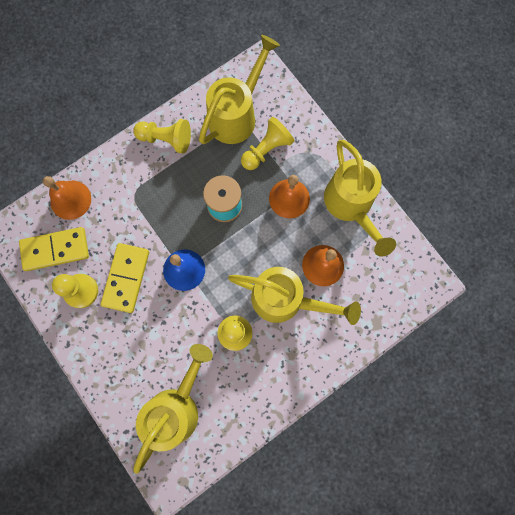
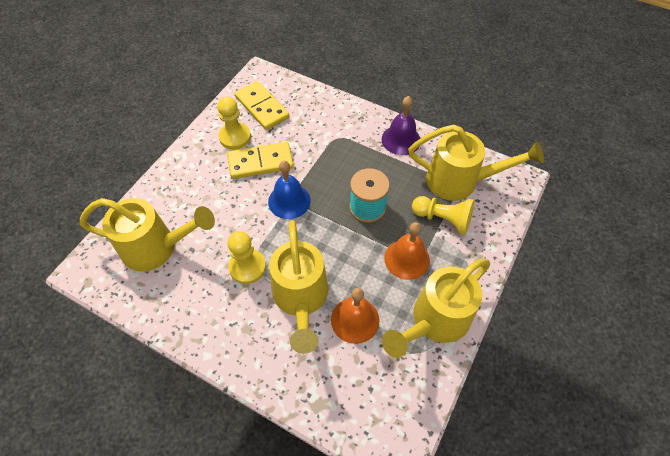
camera: 65 degrees right, 20 degrees down
orange bell [43,176,91,220] -> none
yellow pawn [133,119,191,153] -> purple bell [382,96,420,155]

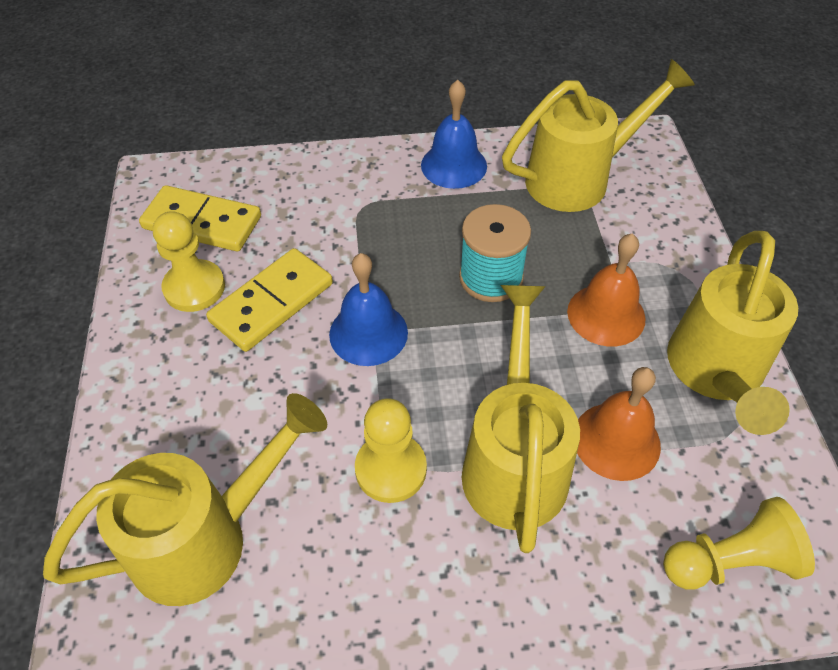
camera: 35 degrees left, 5 degrees down
yellow watering can [269,220,328,354] -> yellow watering can turned 135 degrees counterclockwise [462,285,580,553]
purple bell [382,96,420,155] -> blue bell [421,80,487,189]
yellow pawn [412,196,474,235] -> yellow pawn moved to [663,497,815,589]

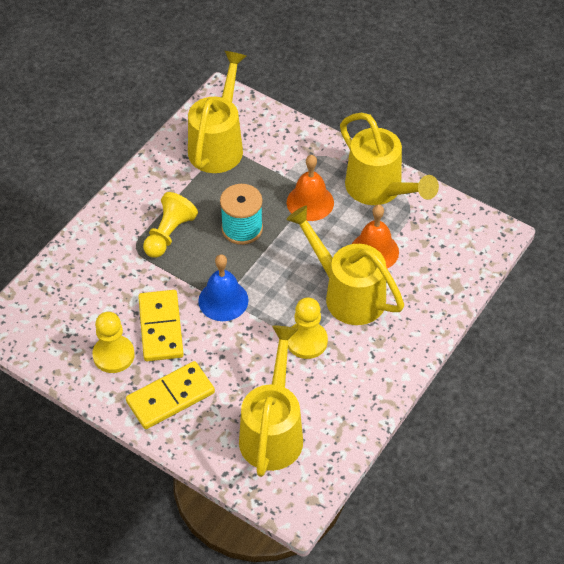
camera: 50 degrees left, 0 degrees up
yellow domino [139,185,261,251] -> yellow domino moved to [126,361,215,429]
blue bell [421,80,487,189] -> none
yellow pawn [663,497,815,589] -> yellow pawn moved to [143,192,198,258]

